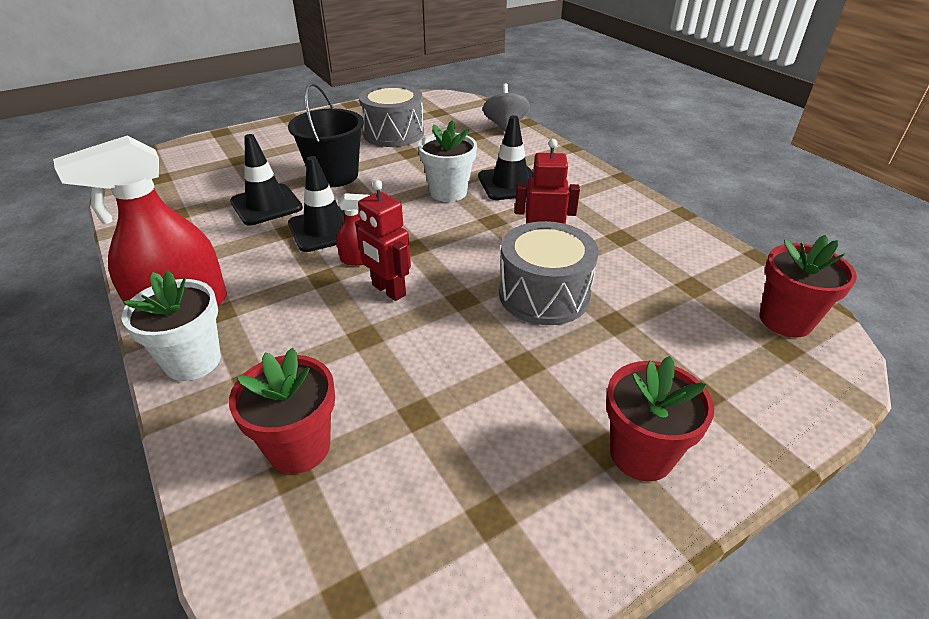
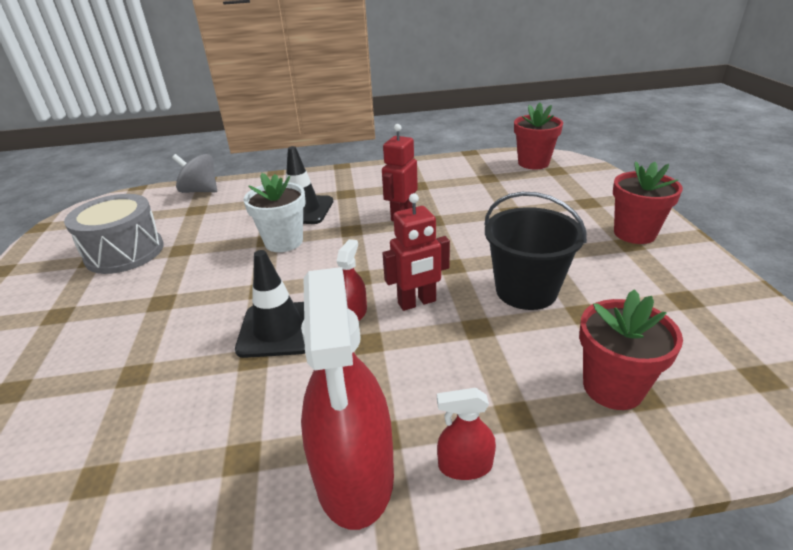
camera: 65 degrees left, 5 degrees down
white flower pot [122,270,221,381] -> red spray bottle [437,388,496,480]
black traffic cone [230,134,303,225] -> none
black bucket [288,83,364,187] -> black bucket moved to [485,192,587,310]
grey drum [499,221,599,325] -> none

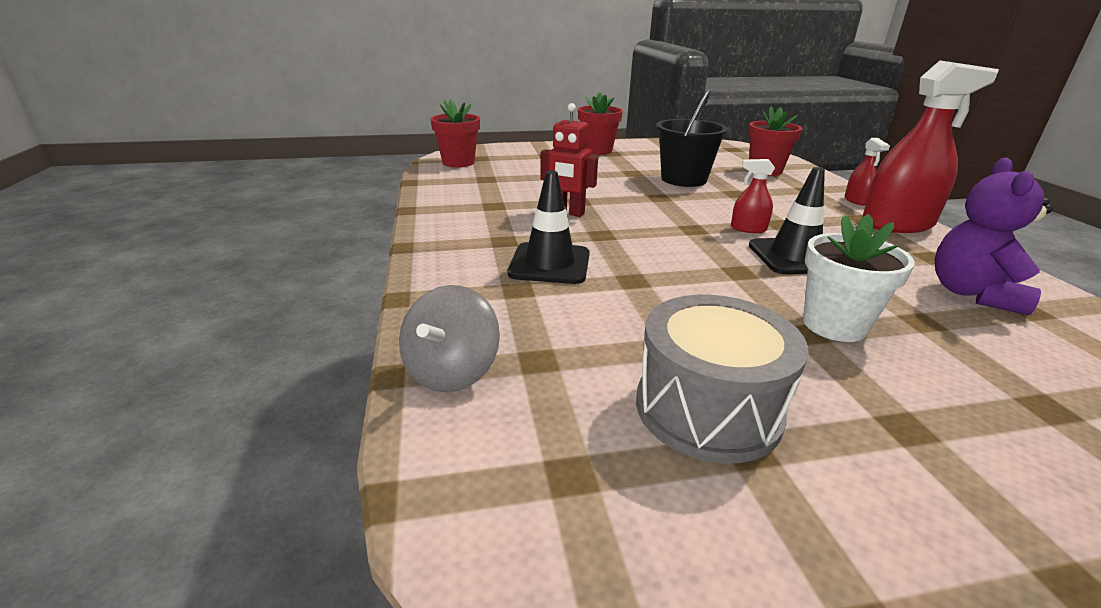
camera: 95 degrees left, 5 degrees down
white flower pot [244,173,306,252] -> white flower pot moved to [803,214,915,342]
red robot [383,193,450,311] -> none
none -> purple teddy bear [935,158,1053,315]

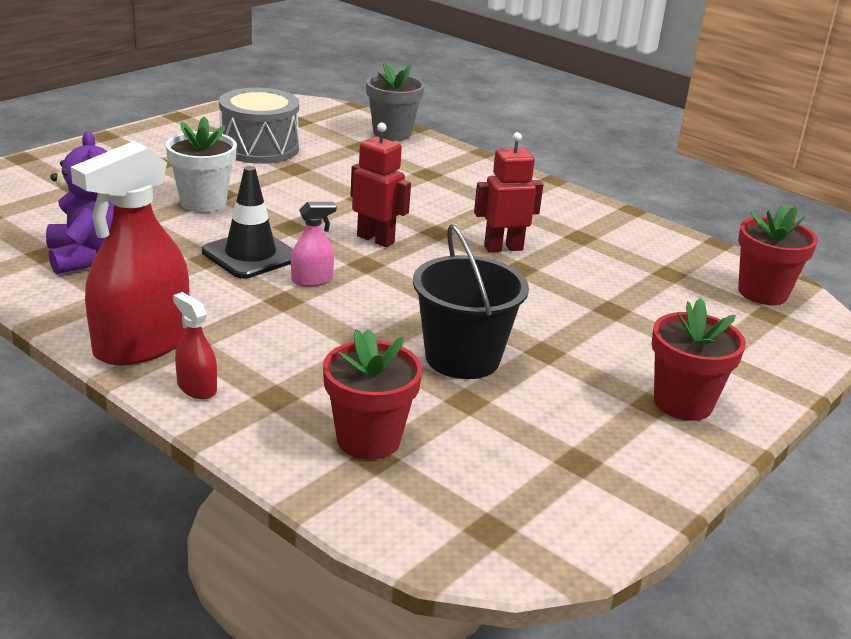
camera: 140 degrees right, 0 degrees up
grey spinning top [399,285,500,393] -> grey flower pot [366,61,425,141]
black traffic cone [508,170,590,284] -> none
red spray bottle [731,159,775,233] -> pink spray bottle [291,202,336,287]
none -> red robot [350,123,411,247]

